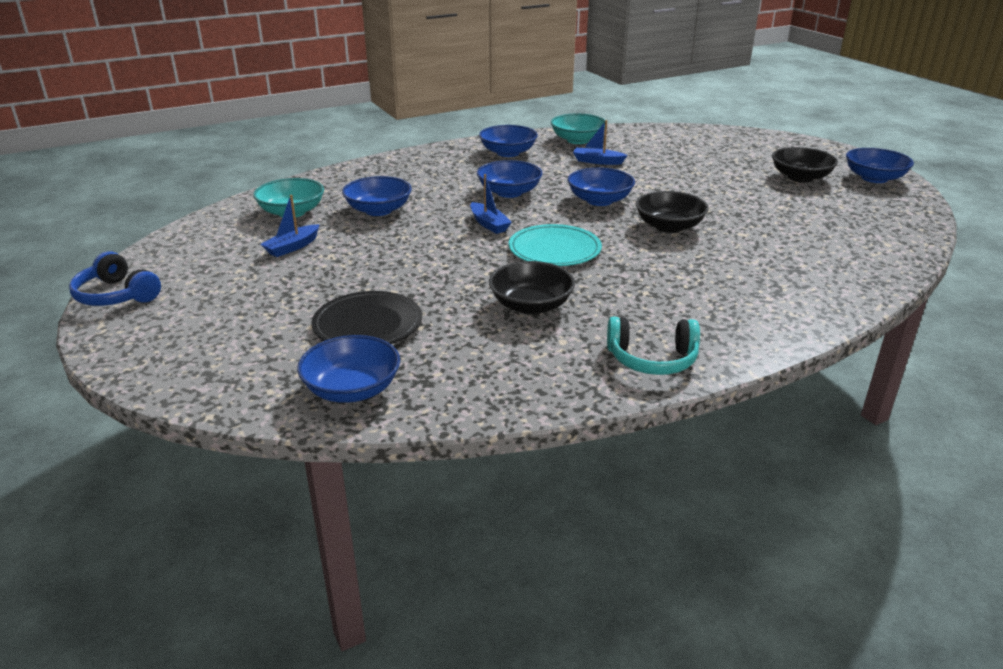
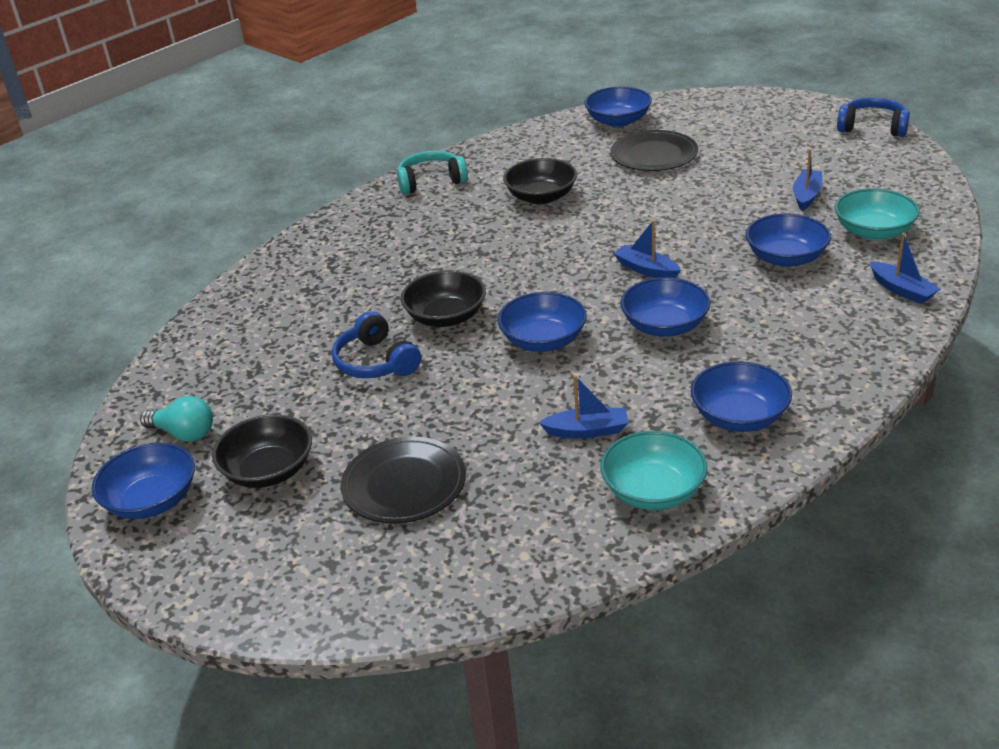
camera: 165 degrees right, 5 degrees up
turquoise plate [509,224,602,266] -> none
none -> turquoise light bulb [140,396,213,442]
none -> blue headphones [332,311,421,378]
none -> black plate [341,437,466,524]
none -> blue boat [870,233,940,304]

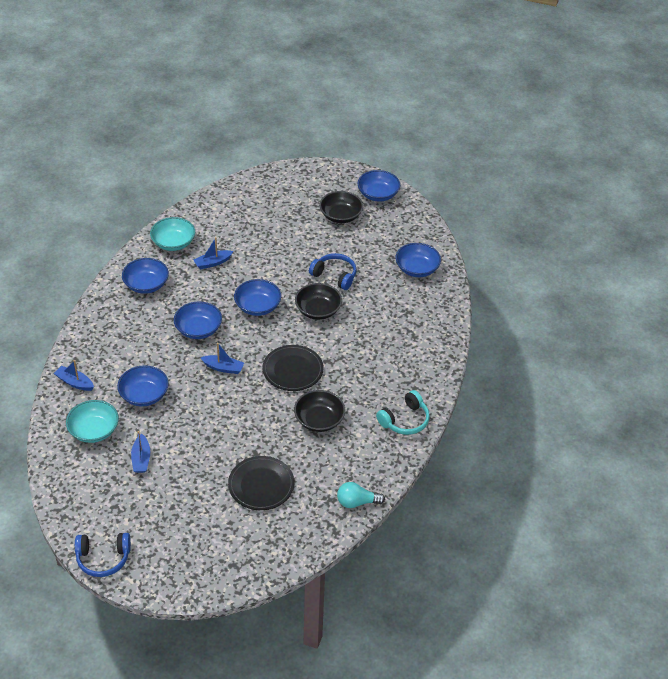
camera: 150 degrees right, 10 degrees up
turquoise light bulb [140,396,213,442] -> turquoise light bulb moved to [337,482,385,508]
black plate [341,437,466,524] -> black plate moved to [262,345,324,391]
blue bowl [584,87,652,127] -> blue bowl moved to [395,243,441,277]

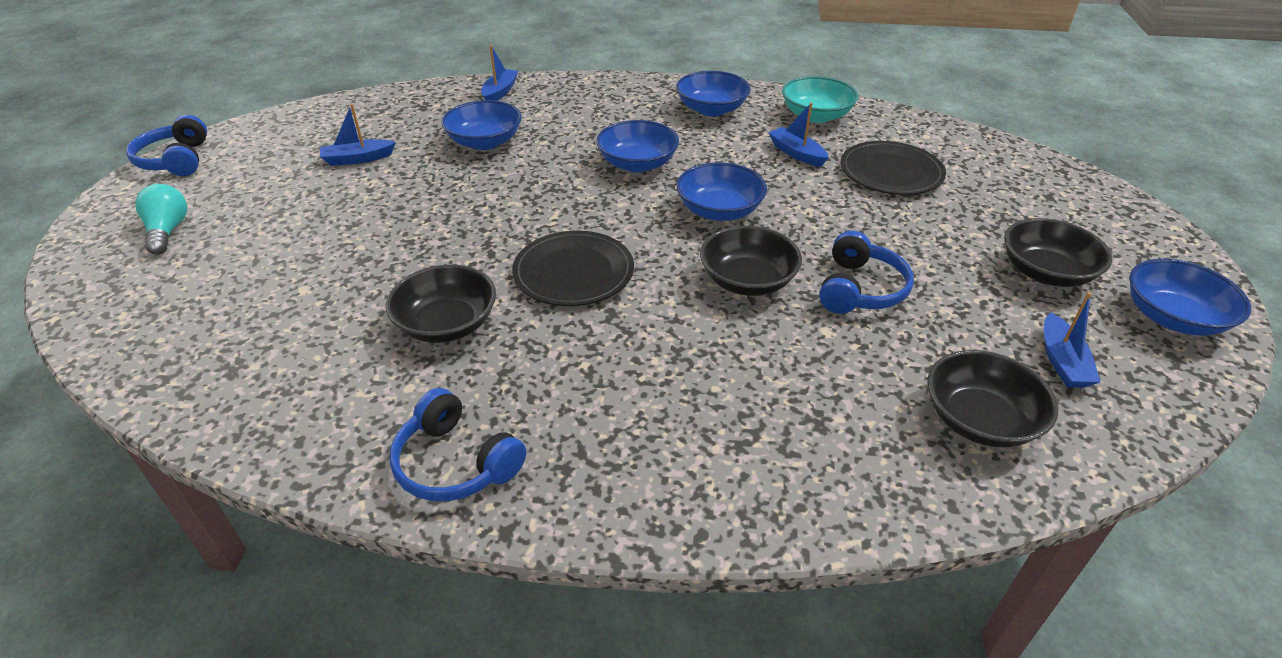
camera: 80 degrees right, 5 degrees down
turquoise bowl [66,400,119,443] -> none
blue boat [201,343,244,374] -> blue boat moved to [1044,292,1101,388]
black plate [228,456,294,510] -> black plate moved to [841,141,946,195]
turquoise light bulb [337,482,385,508] -> turquoise light bulb moved to [135,184,187,254]
turquoise headphones [376,390,430,435] -> blue headphones [390,388,526,502]
blue bowl [395,243,441,277] -> black bowl [927,350,1059,447]

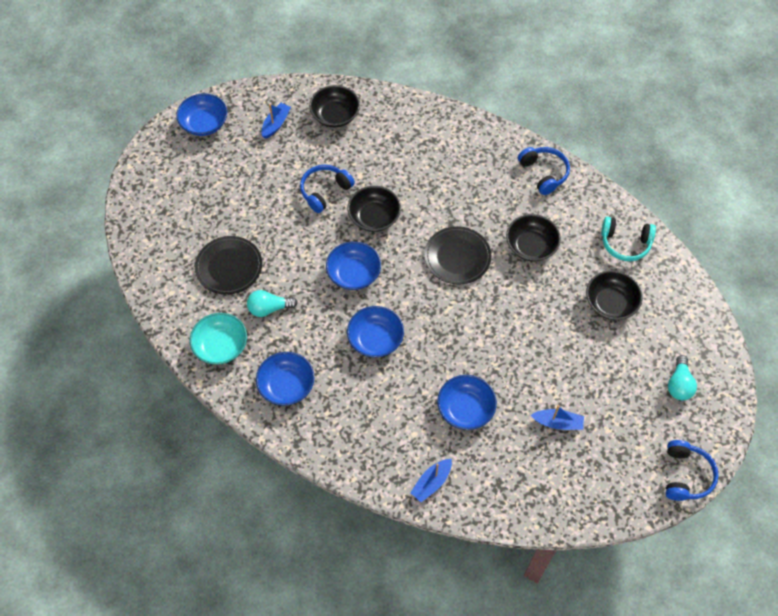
camera: 155 degrees left, 20 degrees up
blue boat [768,103,829,167] -> turquoise light bulb [247,290,298,317]
black bowl [1004,218,1112,287] -> black bowl moved to [586,270,643,320]
none -> turquoise headphones [601,217,656,261]

